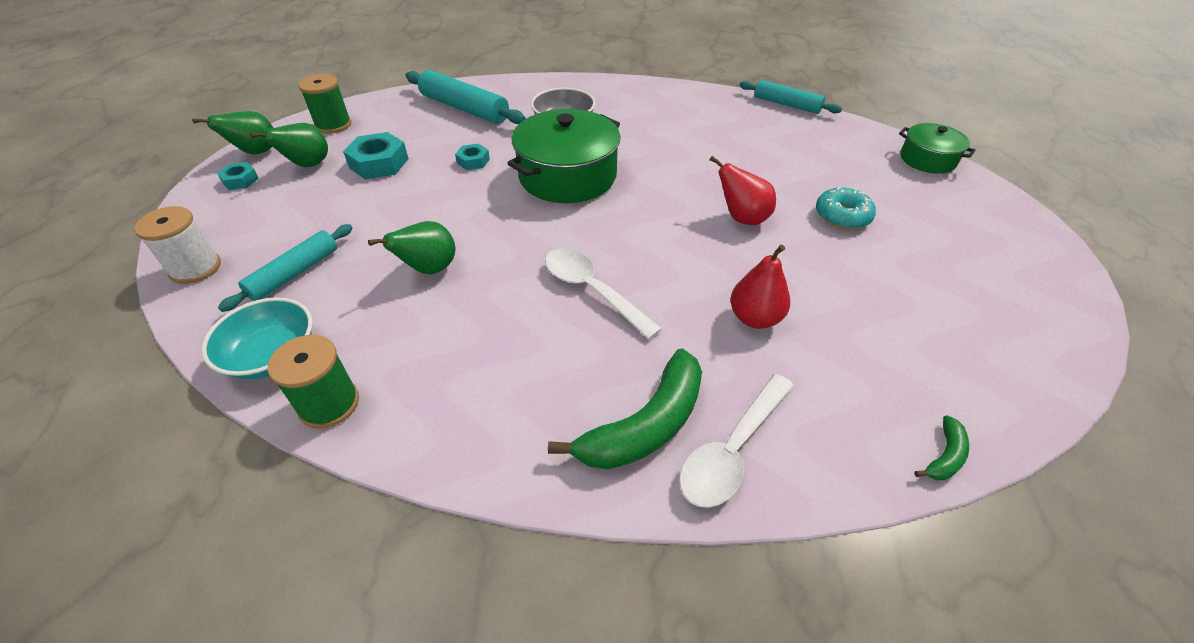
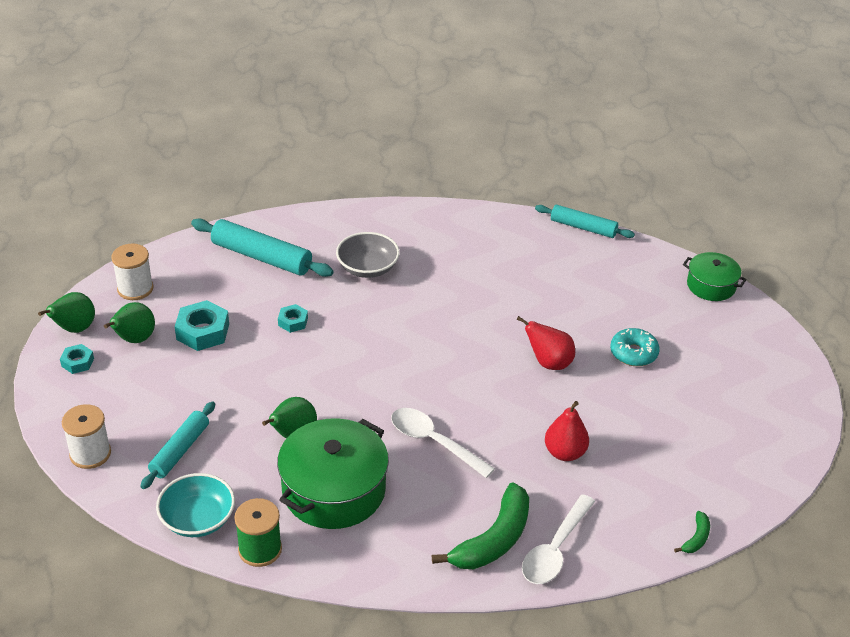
camera: 10 degrees left, 5 degrees down
green spool [298,74,351,134] -> white spool [111,243,153,300]
green pot [507,109,621,203] -> green pot moved to [277,418,389,529]

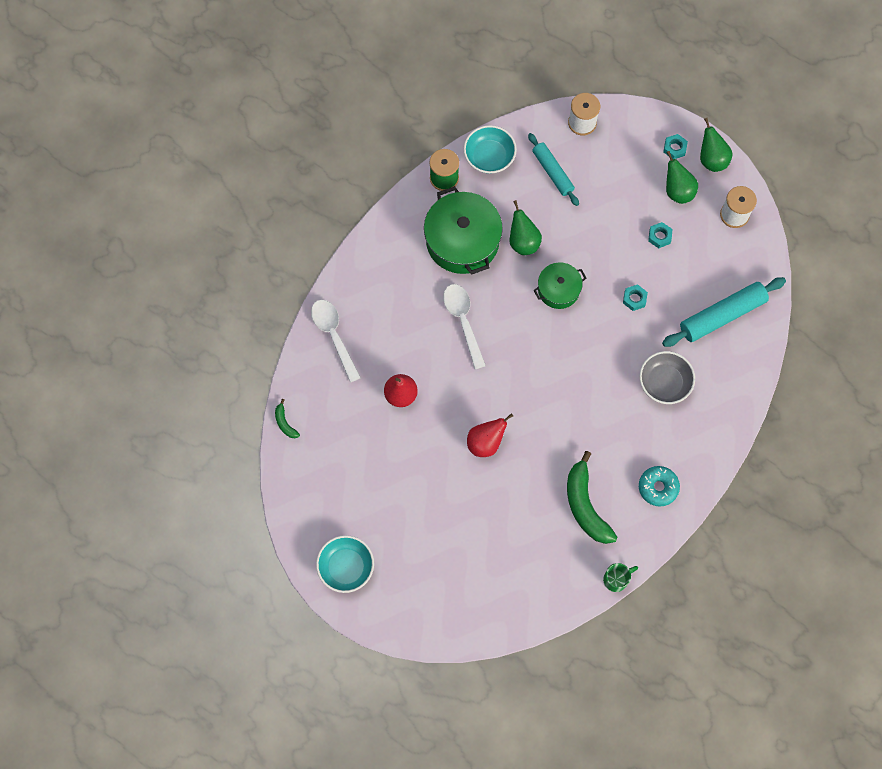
camera: 125 degrees right, 30 degrees up
turquoise nut [175,300,229,351] -> turquoise nut [648,222,672,248], size x0.57
white spoon [391,408,495,478] -> white spoon turned 90 degrees counterclockwise [443,284,486,369]
green banana [432,482,529,569] -> green banana moved to [567,451,618,544]
turquoise rolling pin [535,205,635,238] -> green mug [603,563,638,592]
turquoise donut [610,328,660,366] -> turquoise donut moved to [639,466,680,507]
green pot [683,252,747,301] -> green pot moved to [533,262,586,309]
none -> turquoise bowl [316,535,374,593]

